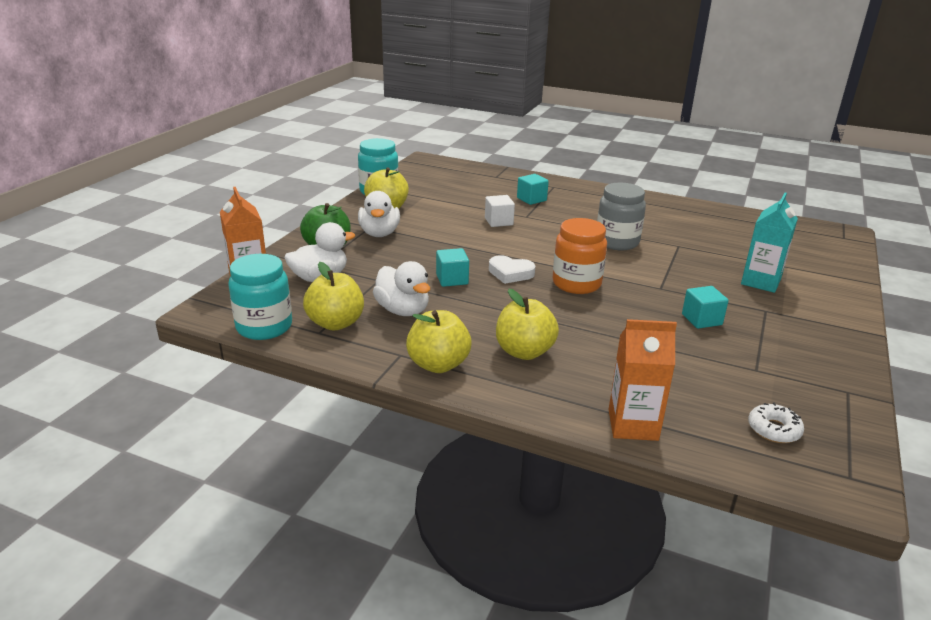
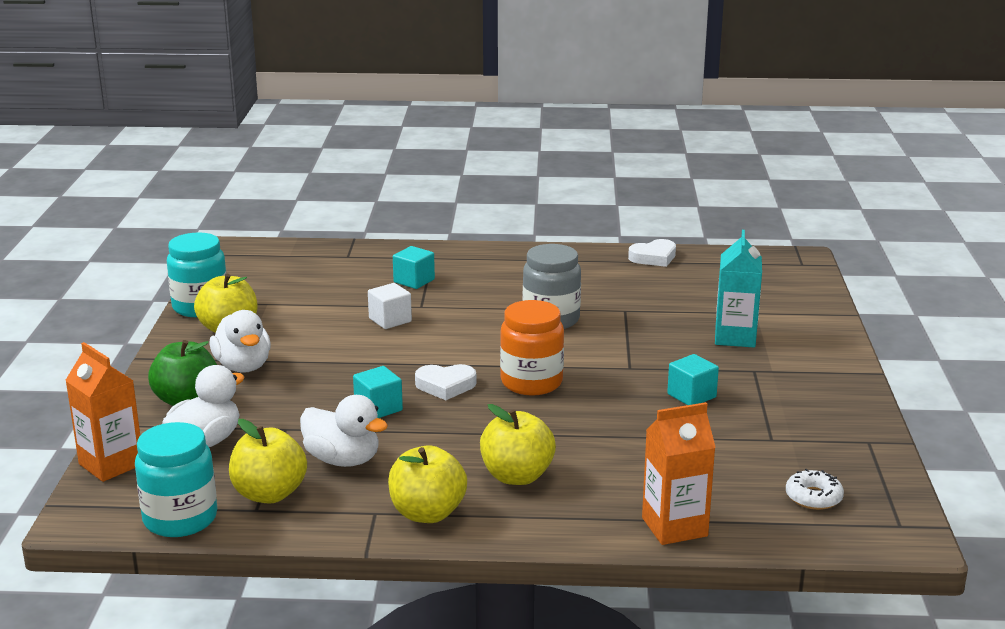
camera: 20 degrees left, 5 degrees down
none -> white heart [628,239,676,267]

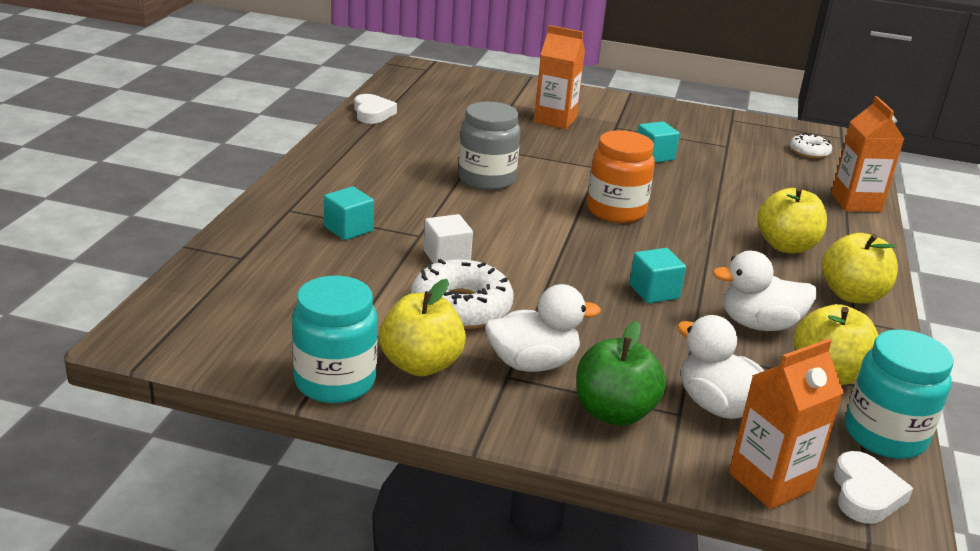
camera: 80 degrees left, 5 degrees up
white duck [300,395,388,467] -> white duck turned 135 degrees counterclockwise [713,251,817,331]
white heart [415,364,476,400] -> white heart moved to [834,451,913,524]
turquoise carton [715,230,762,347] -> orange carton [534,25,585,129]
none -> white donut [411,259,514,329]

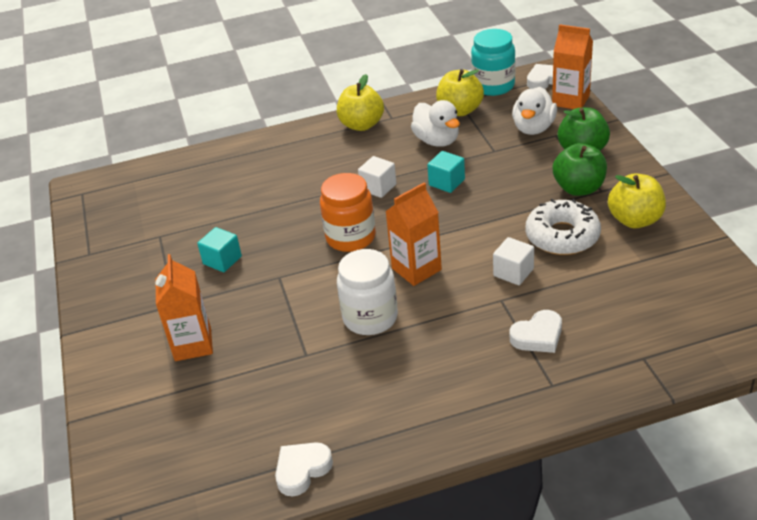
camera: 115 degrees left, 10 degrees up
turquoise jar [292,276,378,403] -> none
turquoise cube [324,186,374,240] -> white heart [510,310,562,353]
grey jar [458,102,520,191] -> white jar [337,249,398,335]
white duck [485,284,601,372] -> green apple [553,143,607,196]
yellow apple [757,187,827,253] -> none
white donut [790,133,832,159] -> none
orange carton [831,96,904,212] -> orange carton moved to [385,182,442,286]
none -> white cube [358,156,396,198]

